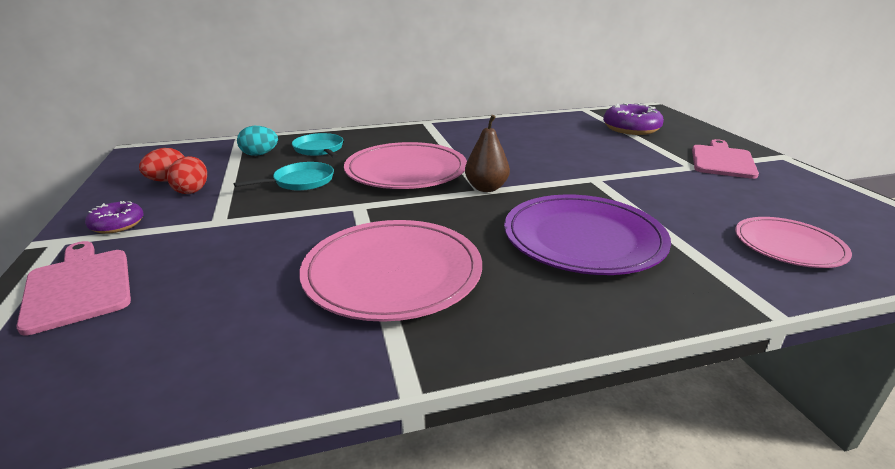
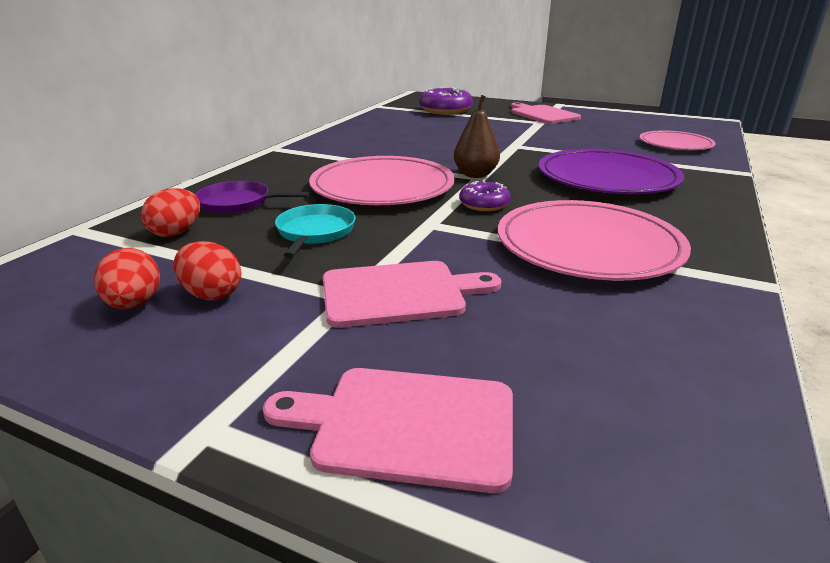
camera: 50 degrees left, 0 degrees up
purple donut [85,201,144,234] -> purple donut moved to [459,181,511,211]
turquoise egg [237,126,278,156] -> red egg [141,188,200,237]
turquoise pan [292,133,343,158] -> purple pan [195,181,310,214]
none -> pink cutting board [323,261,501,328]

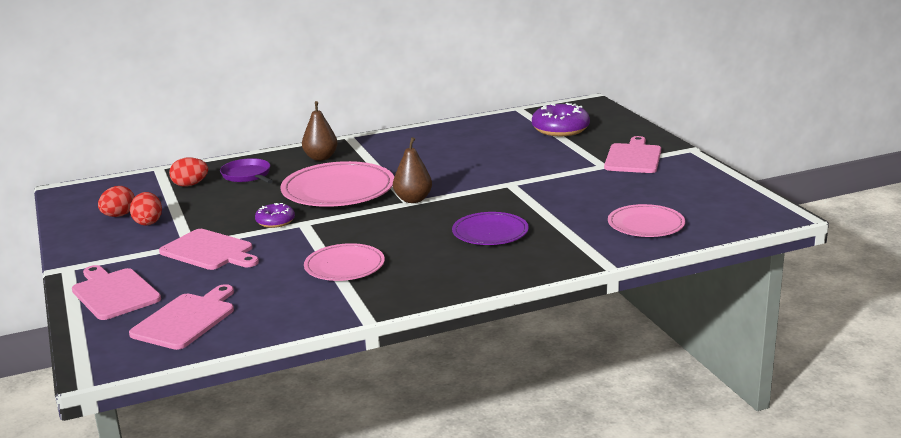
camera: 45 degrees right, 5 degrees down
turquoise pan [275,204,356,258] -> none
purple donut [459,181,511,211] -> purple donut moved to [255,203,295,228]
pink plate [498,200,691,281] -> pink plate [304,243,385,281], size x0.61
purple plate [539,149,684,194] -> purple plate [452,212,529,245], size x0.61
none -> pink cutting board [129,284,234,350]
none -> brown pear [302,101,338,161]

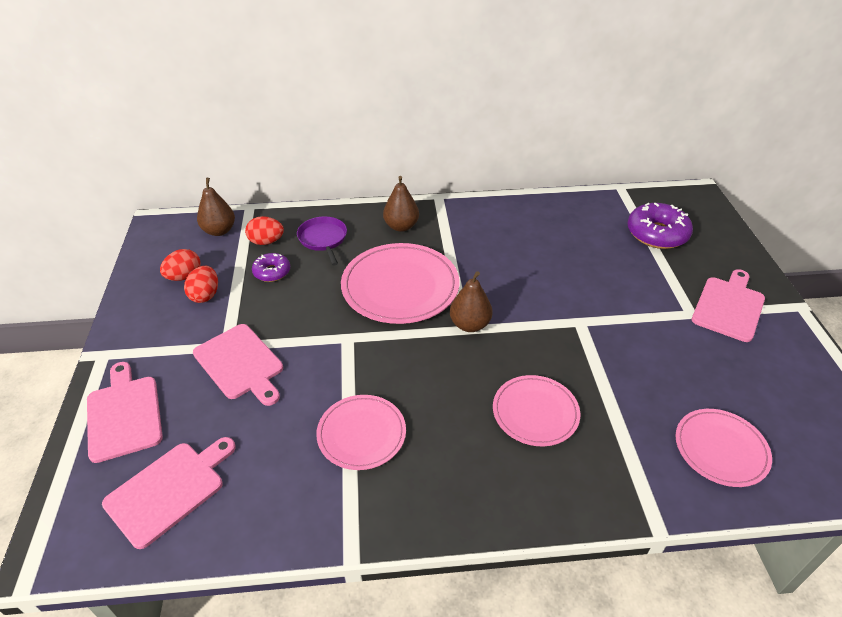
camera: 15 degrees right, 20 degrees up
purple donut [255,203,295,228] -> purple donut moved to [252,253,290,282]
purple plate [452,212,529,245] -> pink plate [493,375,580,446]
none -> brown pear [197,178,235,236]

